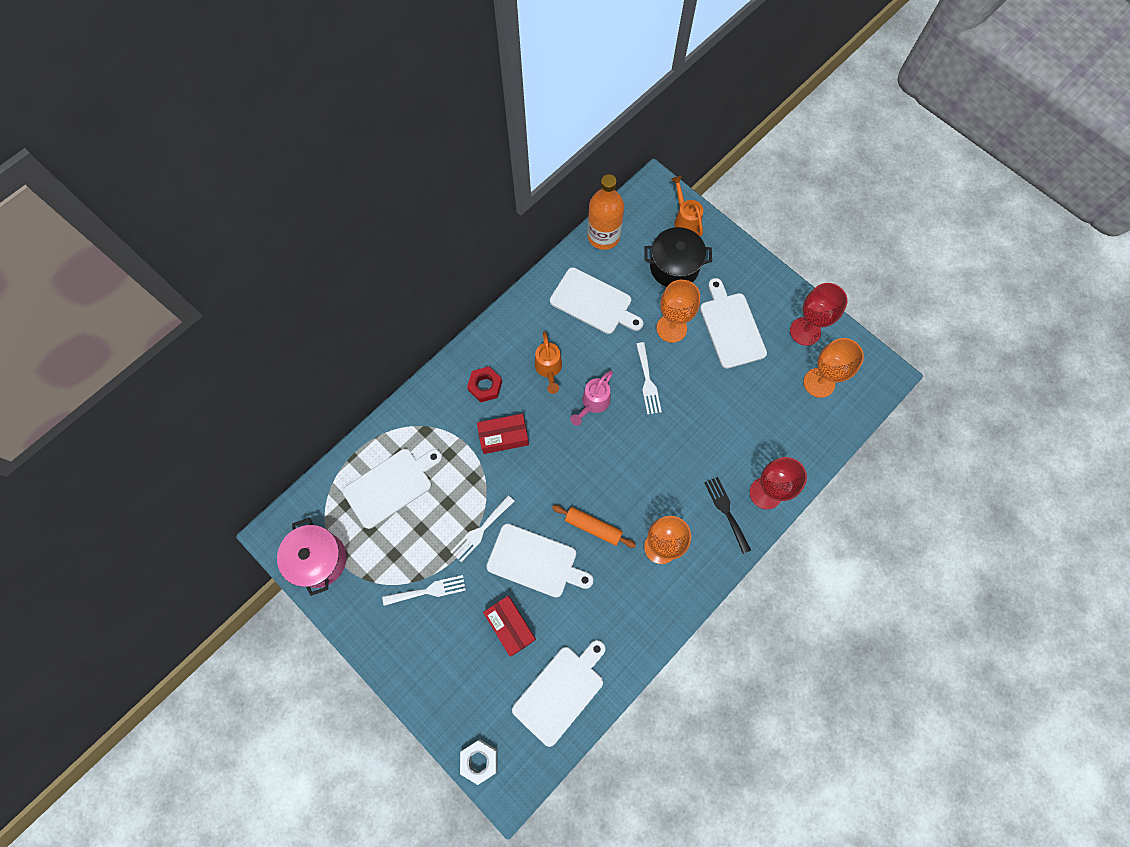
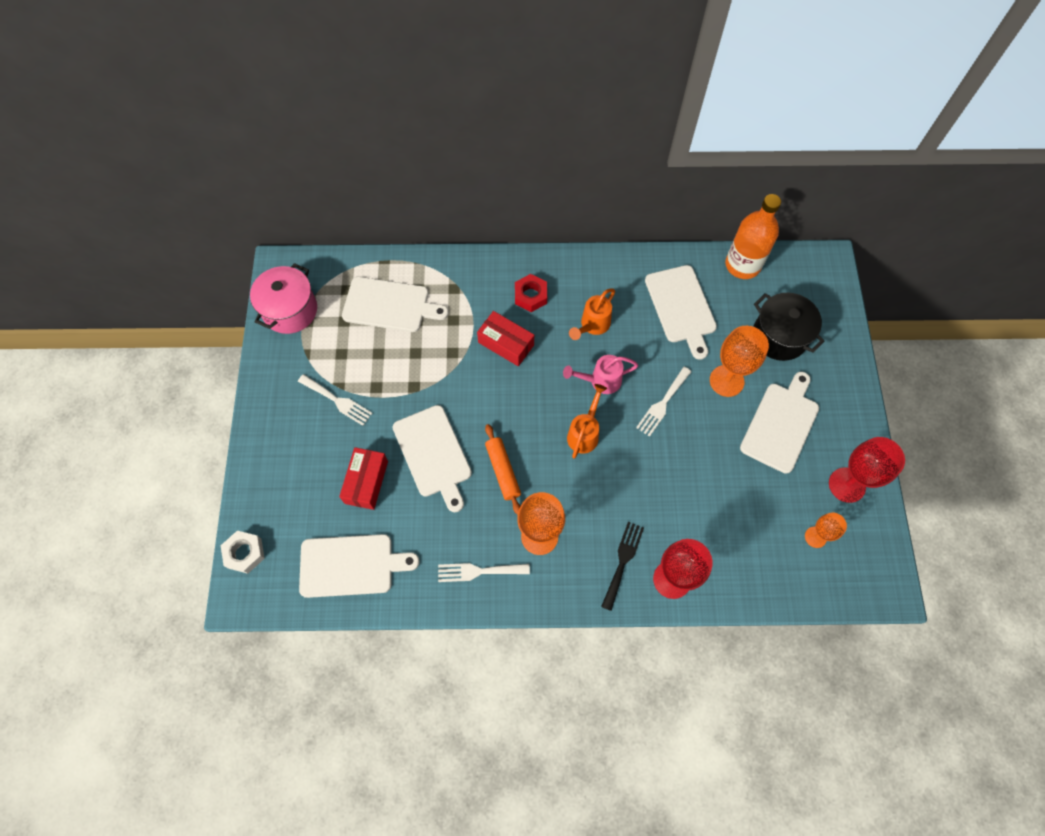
camera: 45 degrees right, 5 degrees down
white fork [451,495,515,562] -> white fork moved to [438,563,530,582]
orange watering can [671,176,703,236] -> orange watering can moved to [567,384,607,459]
orange goblet [804,338,864,398] -> orange goblet [805,513,847,548], size x0.58

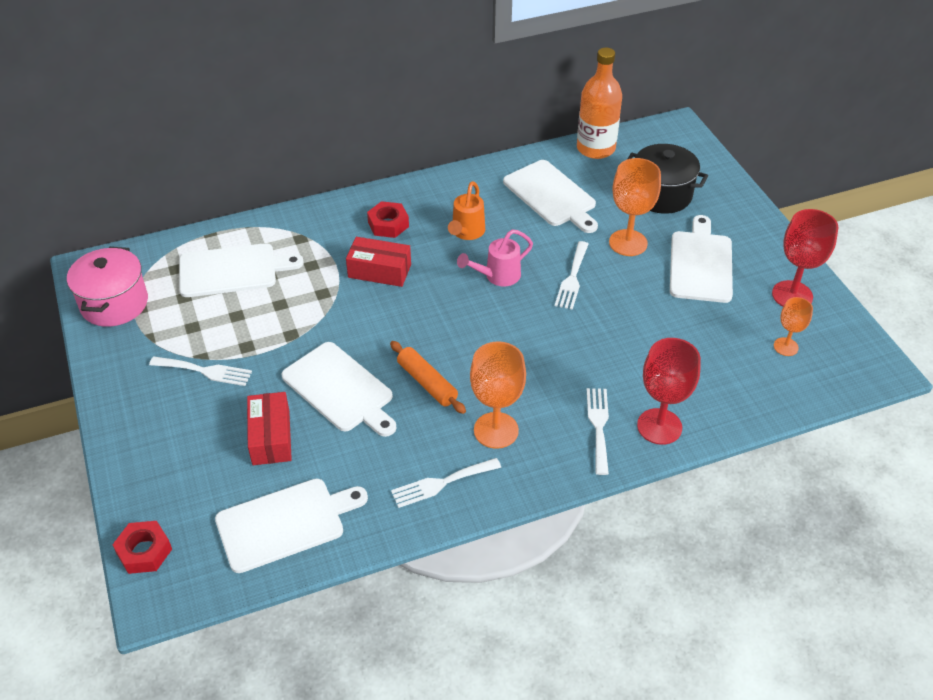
camera: 20 degrees left, 20 degrees down
white nut [221,531,265,574] -> red nut [112,521,172,574]
orange watering can [567,384,607,459] -> none
black fork [601,522,644,611] -> white fork [587,388,609,475]

